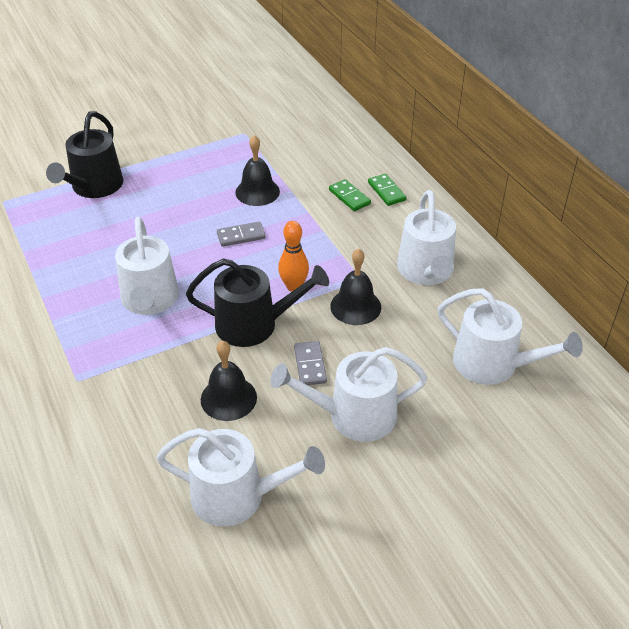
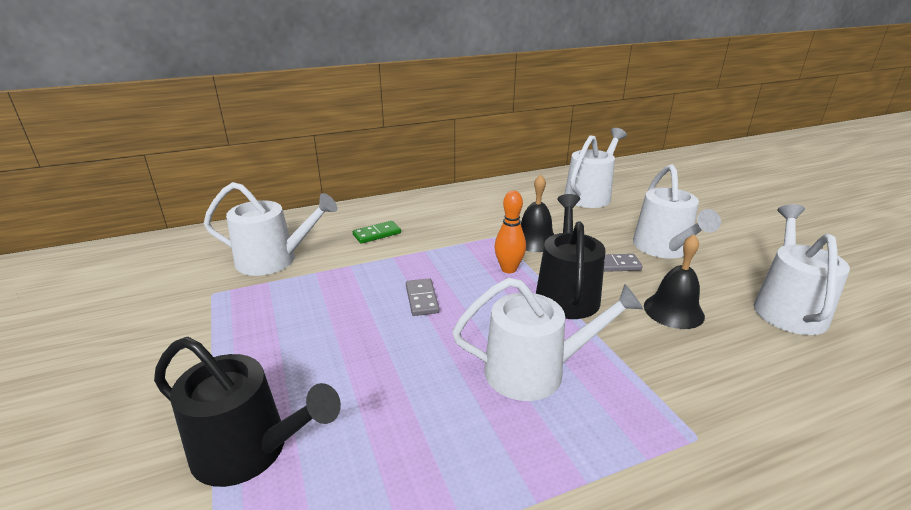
camera: 85 degrees left, 15 degrees down
black bell [235,135,280,206] -> none
green domino [368,174,406,206] -> none
white watering can [397,190,456,285] -> white watering can moved to [204,182,338,276]

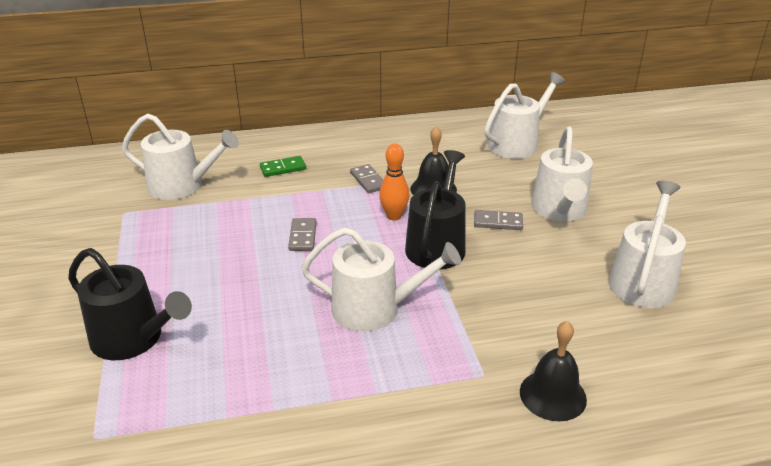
camera: 10 degrees right, 5 degrees up
black bell [644,234,705,329] -> black bell moved to [520,321,587,421]
none -> grey domino [350,164,383,193]

